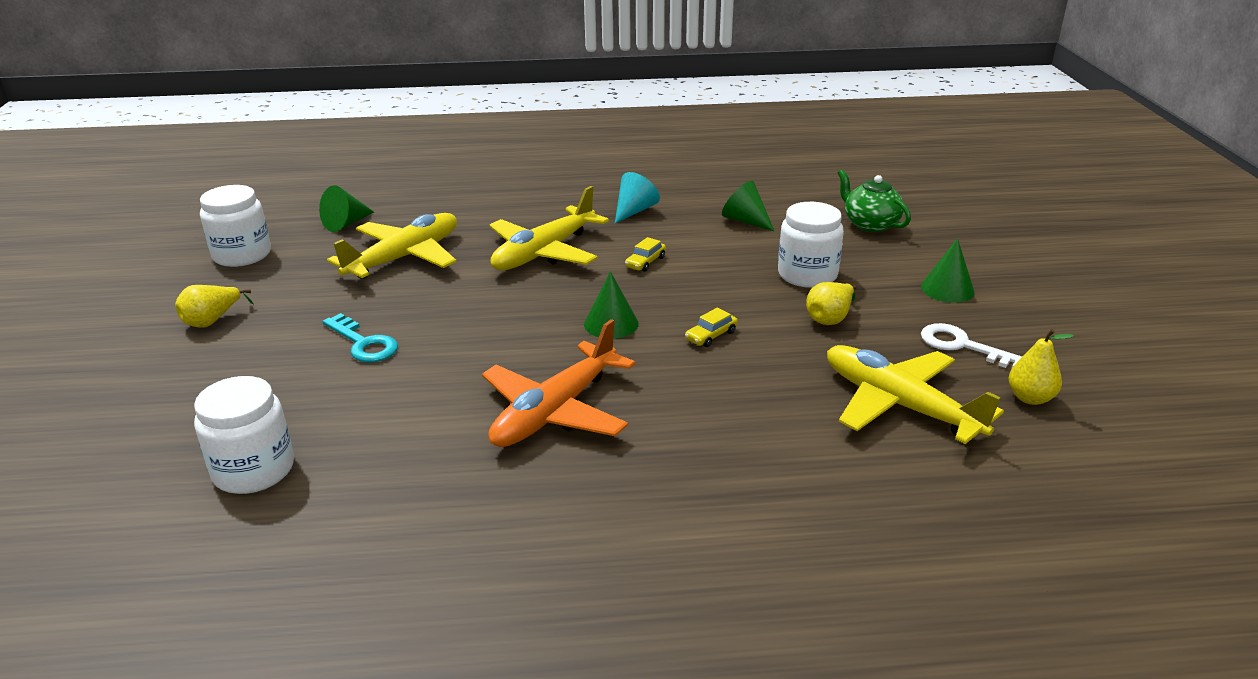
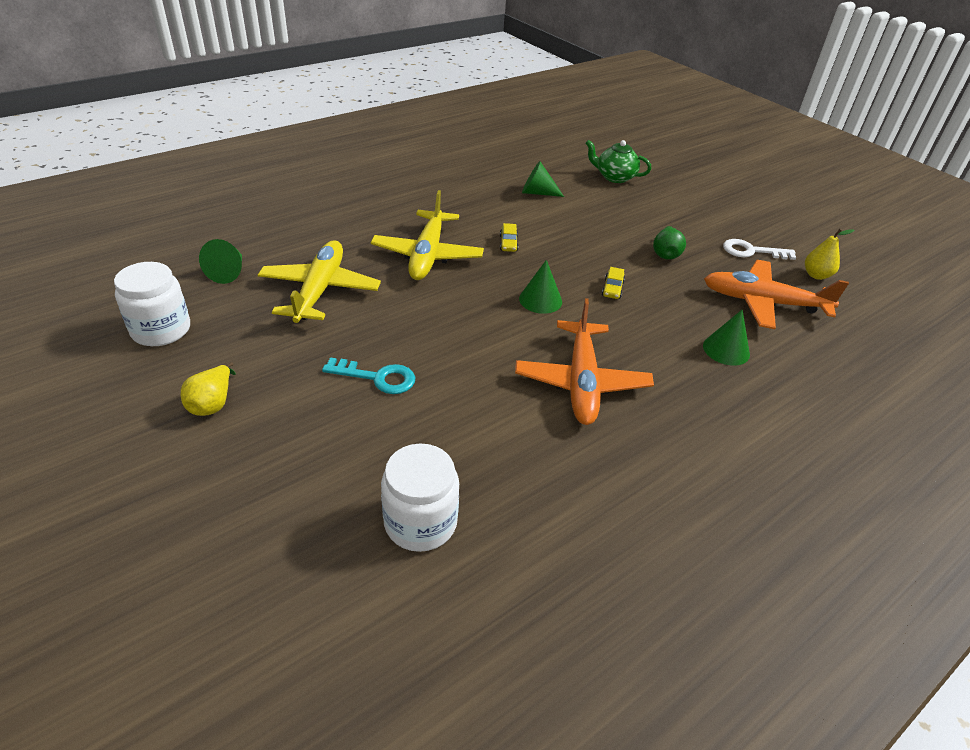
camera: 35 degrees left, 10 degrees up
turquoise cone [615,172,660,224] -> none
white jar [778,202,844,288] -> none
yellow pear [806,282,857,325] -> green pear [653,226,686,260]
yellow plane [827,345,1004,444] -> orange plane [704,260,849,329]
green cone [921,238,975,303] -> green cone moved to [703,309,750,365]

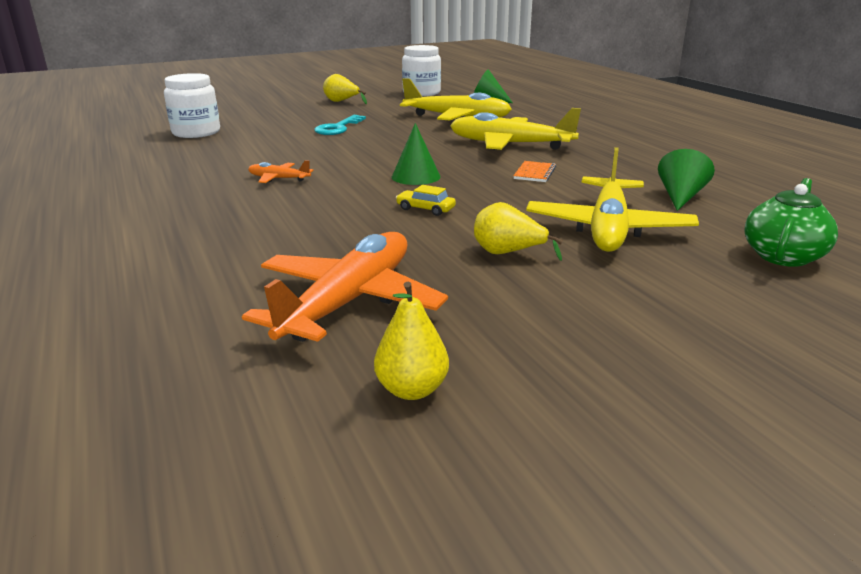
camera: 105 degrees right, 15 degrees down
yellow car [500,223,518,252] -> orange notebook [513,161,556,182]
orange plane [515,298,654,425] -> orange plane [248,160,314,183], size x0.46
green pear [653,226,686,260] -> yellow pear [474,202,563,261]
green cone [703,309,750,365] -> none
white key [723,239,796,260] -> none
none -> yellow plane [526,147,699,252]

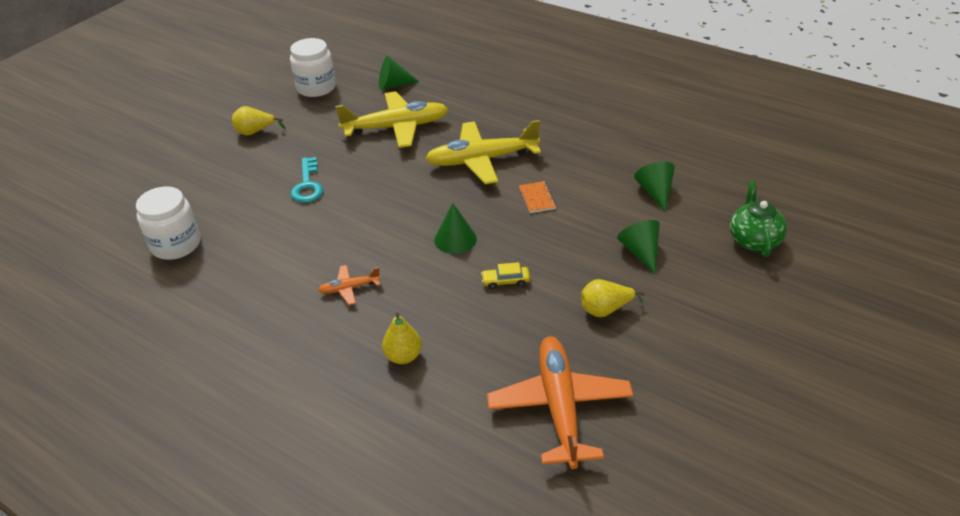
camera: 30 degrees left, 15 degrees up
yellow pear [374,281,449,400] -> yellow pear moved to [382,312,422,364]
yellow plane [526,147,699,252] -> green cone [617,220,660,275]

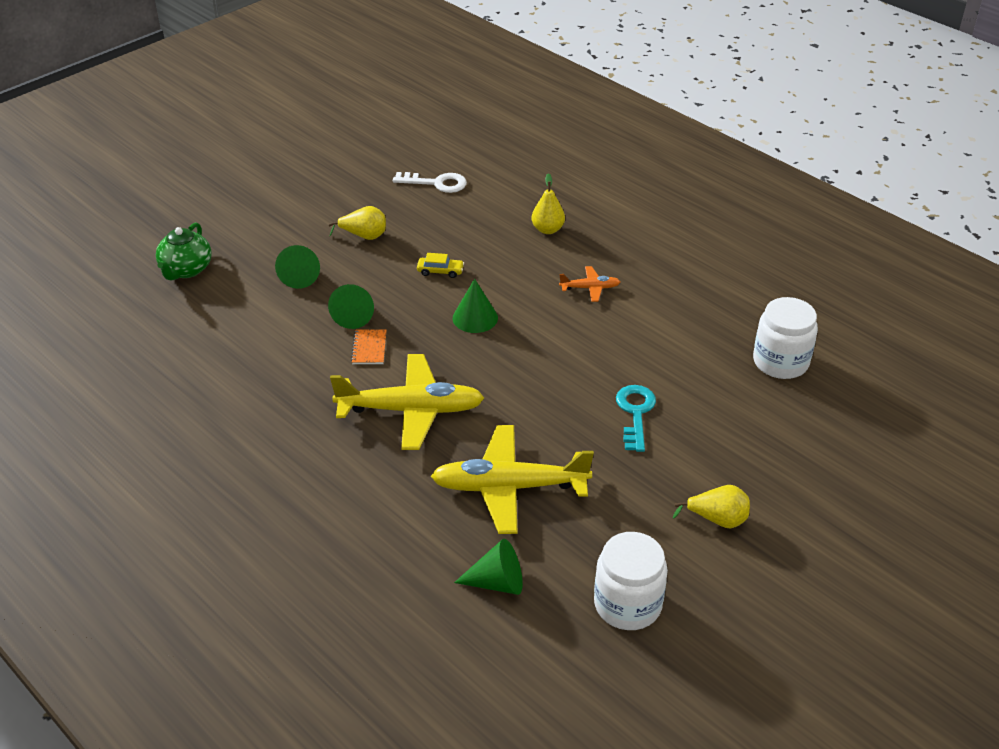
camera: 170 degrees left, 0 degrees up
orange plane [487,336,633,469] -> white key [392,172,467,193]
green cone [634,162,675,212] -> green cone moved to [328,284,374,329]

